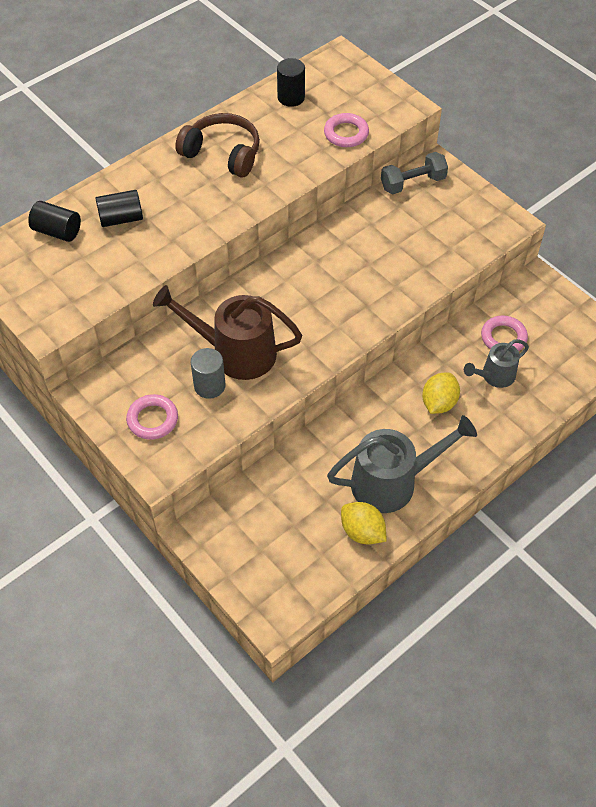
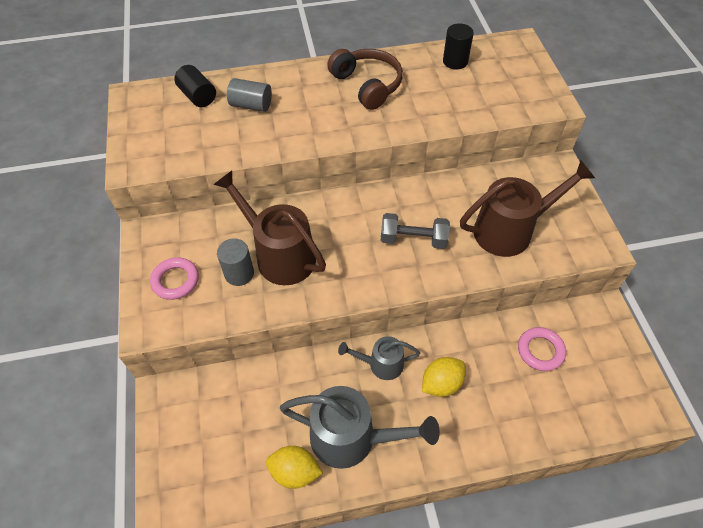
camera: 30 degrees right, 0 degrees up
black cylinder [95,190,143,227] -> grey cylinder [227,78,272,112]
pink ring [324,113,369,147] -> none
yellow lemon [341,502,386,544] -> yellow lemon turned 60 degrees counterclockwise [266,446,323,489]
grey dumbbell [381,152,448,194] -> grey dumbbell moved to [381,213,450,249]
grey watering can [464,339,529,388] -> grey watering can moved to [338,336,420,380]
none -> brown watering can [460,160,595,257]

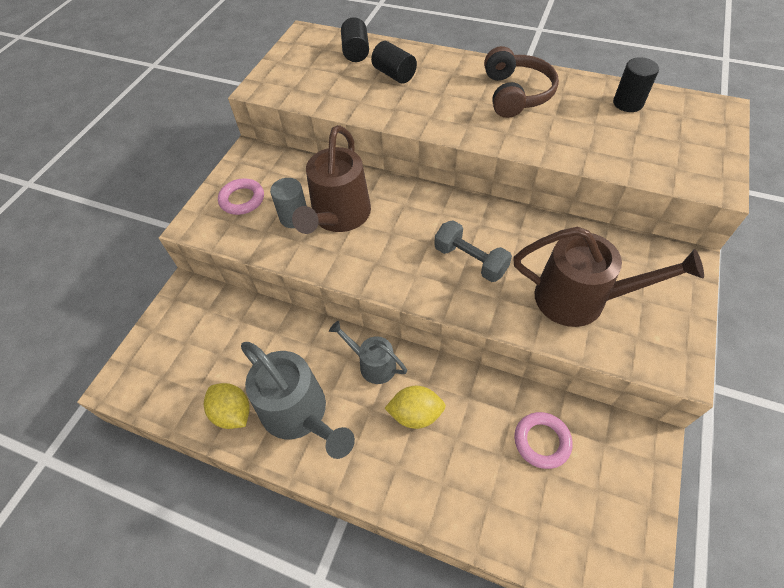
camera: 35 degrees right, 0 degrees up
brown watering can [213,171,326,285] -> brown watering can turned 150 degrees counterclockwise [292,125,371,234]
grey cylinder [227,78,272,112] -> black cylinder [371,41,417,84]

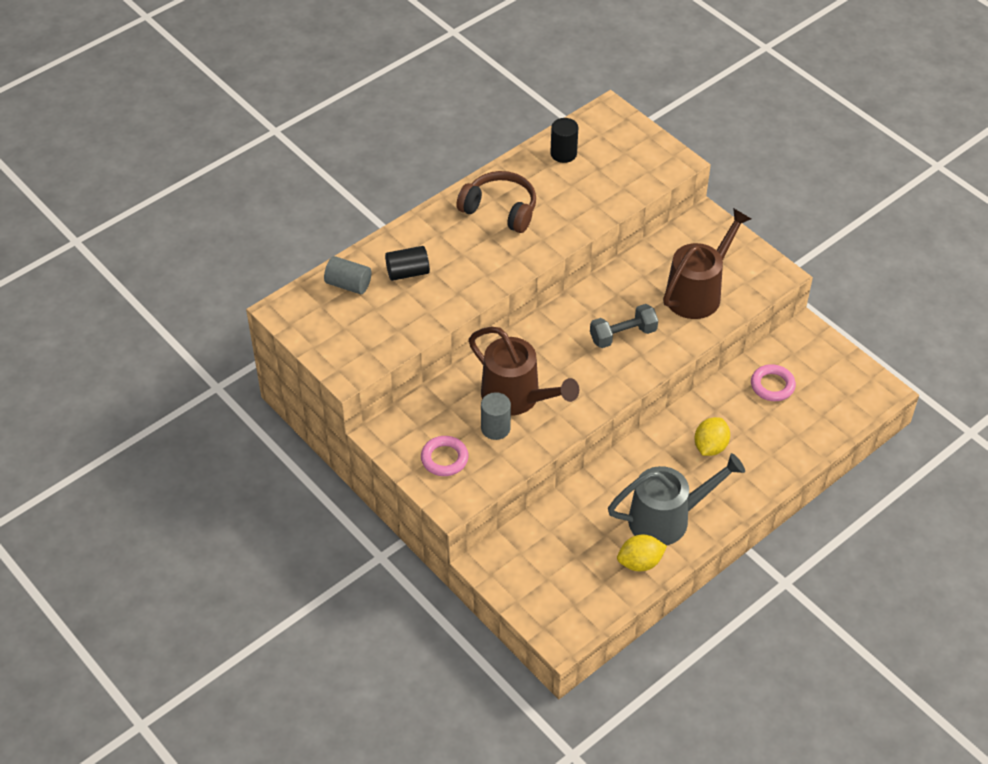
camera: 65 degrees left, 5 degrees down
grey watering can [329,321,407,384] -> none
black cylinder [341,17,369,62] -> grey cylinder [324,256,371,294]

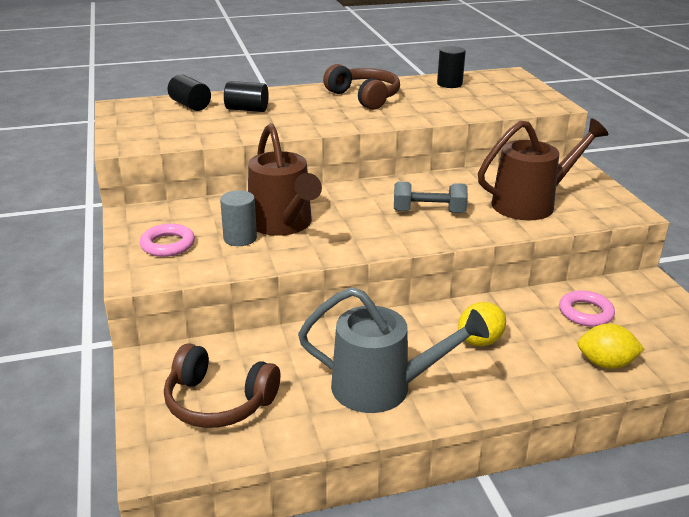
camera: 25 degrees right, 20 degrees down
grey cylinder [324,256,371,294] -> black cylinder [168,74,211,111]
yellow lemon [617,535,667,571] -> yellow lemon moved to [577,324,645,369]
none -> brown headphones [164,343,280,428]

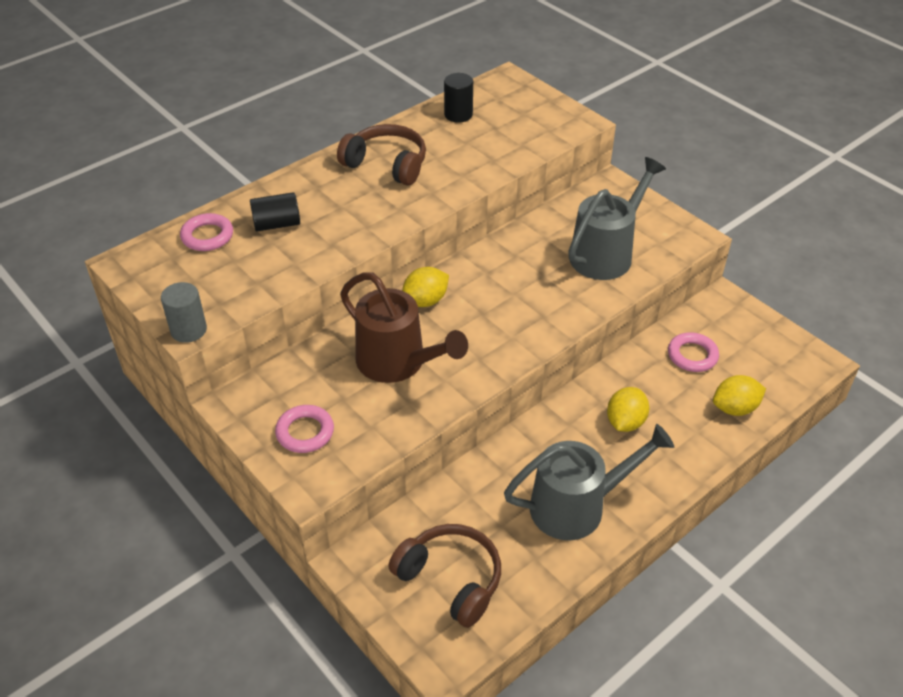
camera: 25 degrees left, 15 degrees up
brown headphones [164,343,280,428] -> brown headphones turned 135 degrees counterclockwise [388,524,501,628]
black cylinder [168,74,211,111] -> pink ring [180,213,233,251]
grey cylinder [220,190,257,246] -> grey cylinder moved to [161,282,207,343]
grey dumbbell [394,182,468,213] -> none
brown watering can [478,118,609,220] -> grey watering can [568,157,666,280]
none -> yellow lemon [402,267,449,307]

